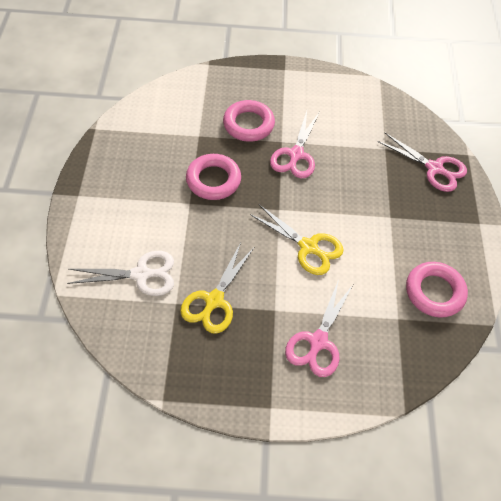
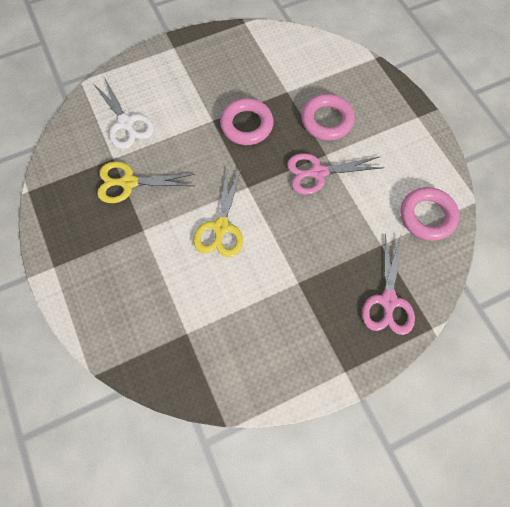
camera: 65 degrees right, 10 degrees up
pink scissors [285,279,353,377] -> none
pink ring [406,262,468,317] -> pink ring moved to [400,187,460,241]

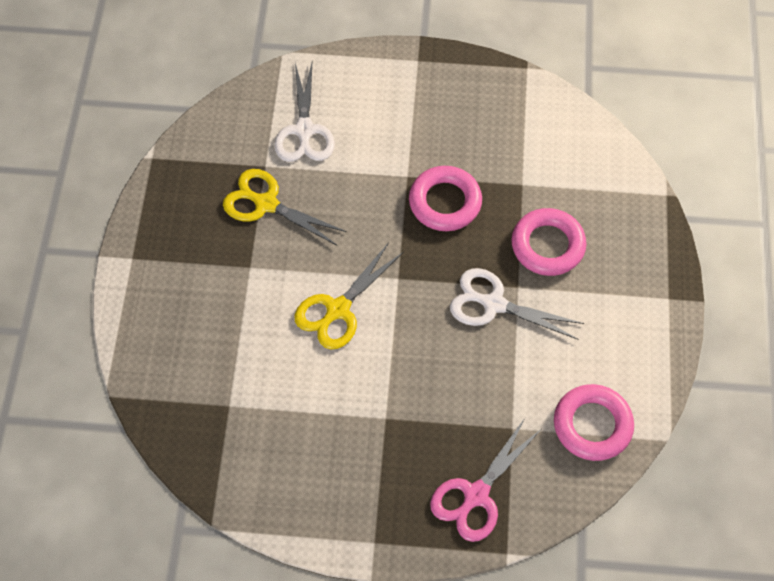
camera: 30 degrees right, 5 degrees down
pink scissors [287,153,385,195] -> white scissors [450,268,584,340]

